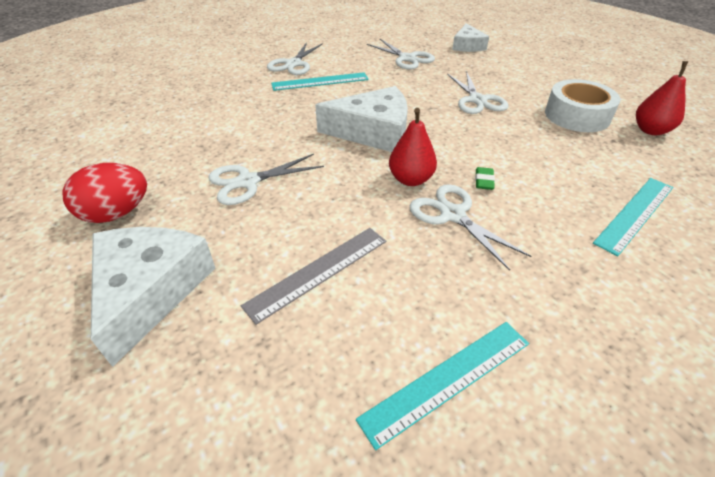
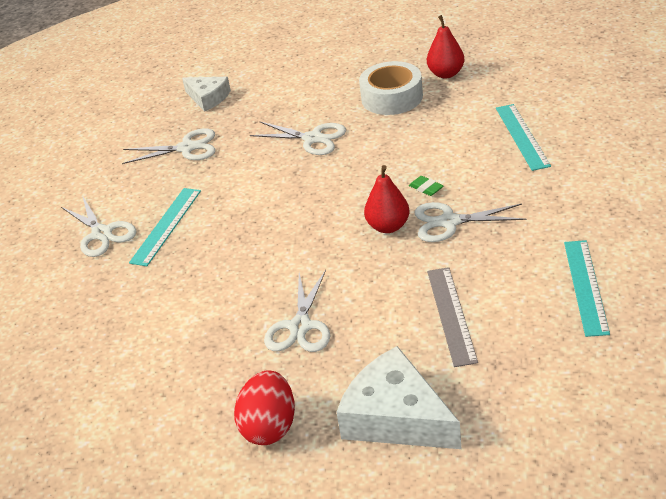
camera: 50 degrees left, 5 degrees down
white cheese [315,86,408,152] -> none

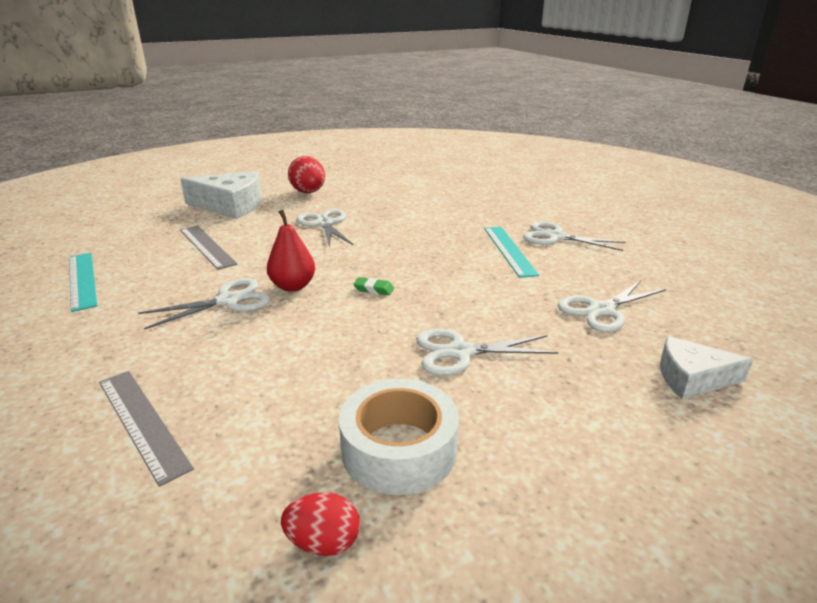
camera: 145 degrees right, 10 degrees down
green eraser [409,176,443,196] -> green eraser moved to [353,277,394,295]
red pear [427,15,465,78] -> red egg [281,492,360,556]
turquoise ruler [496,104,551,171] -> grey ruler [99,371,194,487]

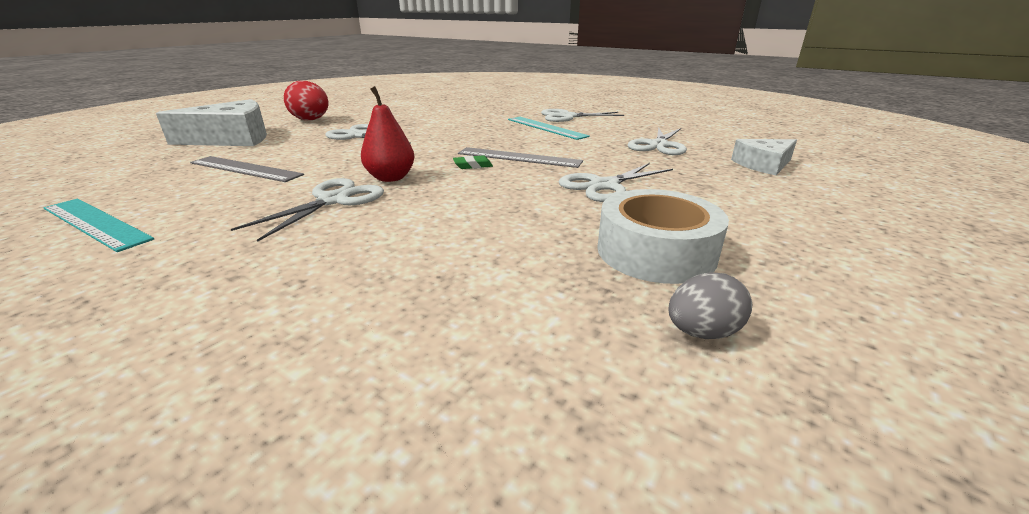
camera: 30 degrees left, 0 degrees up
grey ruler [99,371,194,487] -> grey ruler moved to [458,147,583,168]
red egg [281,492,360,556] -> grey egg [668,272,752,339]

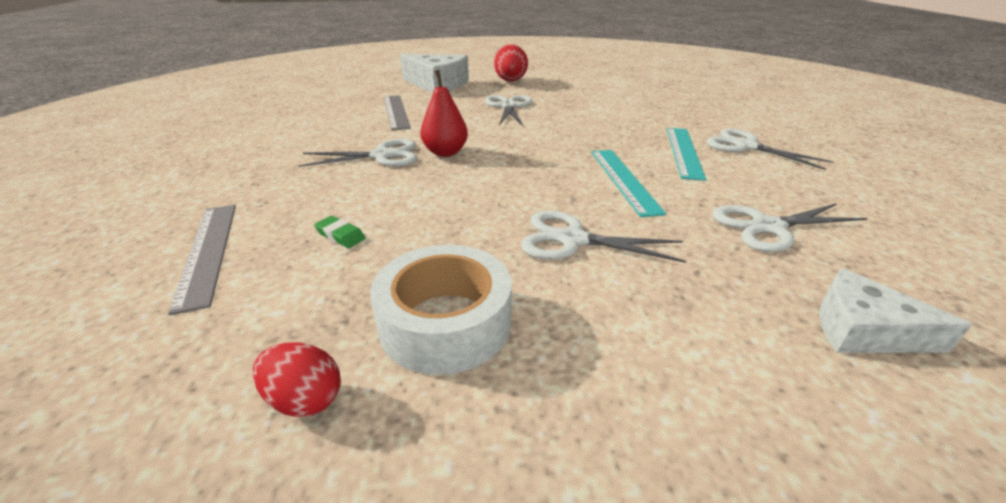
camera: 50 degrees right, 5 degrees up
turquoise ruler [43,199,154,252] -> turquoise ruler moved to [591,150,666,217]
green eraser [453,155,493,169] -> green eraser moved to [314,216,365,248]
grey ruler [458,147,583,168] -> grey ruler moved to [168,205,236,315]
grey egg [668,272,752,339] -> red egg [253,342,341,417]

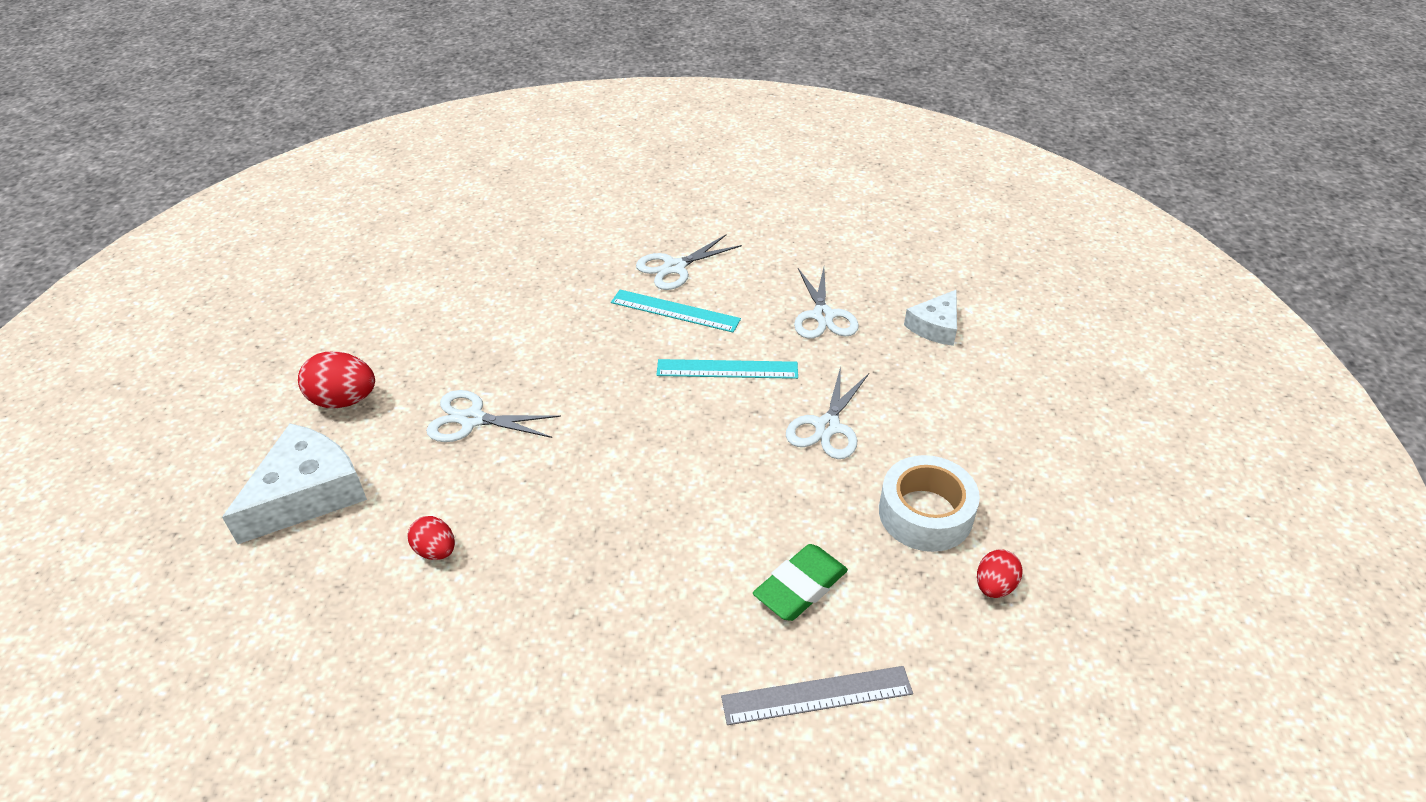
camera: 80 degrees left, 10 degrees up
white scissors [298,139,417,167] -> none
green eraser [314,216,365,248] -> green eraser [753,544,848,621], size x2.01
grey ruler [384,95,411,131] -> red egg [407,516,455,560]
red pear [420,70,468,157] -> none

